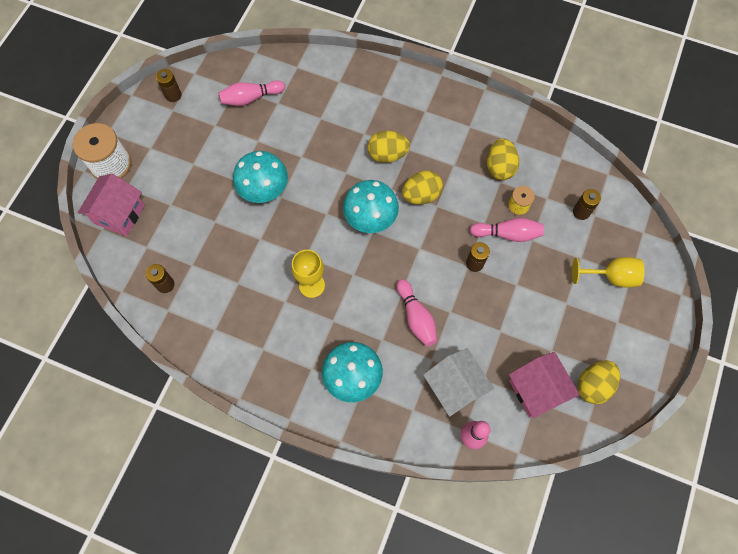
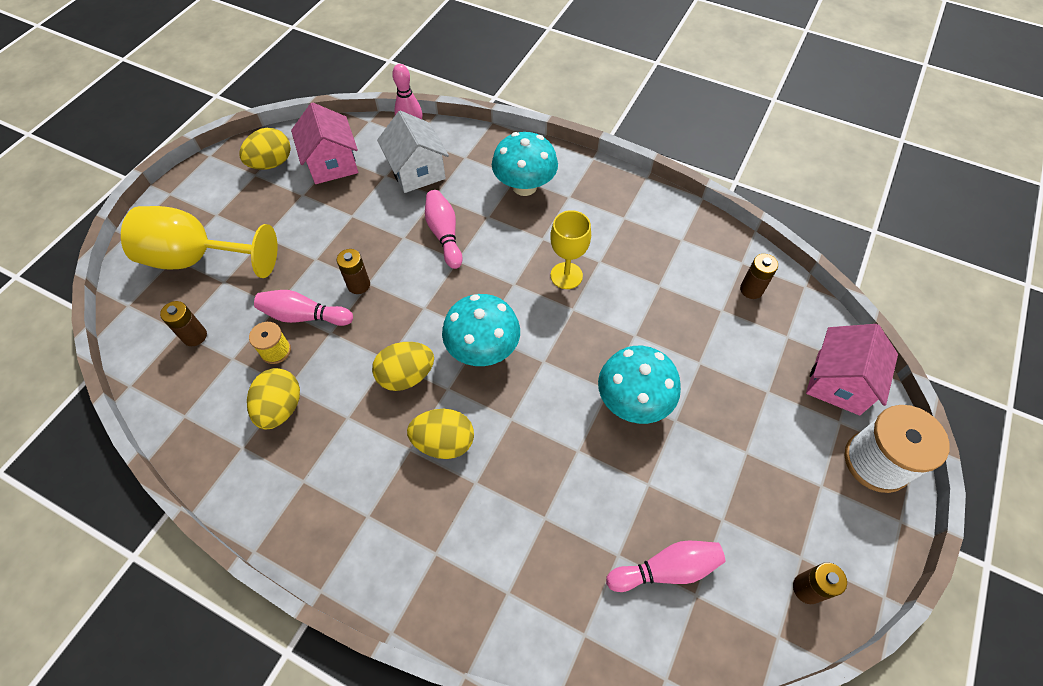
camera: 175 degrees left, 10 degrees down
yellow goblet [572,257,645,288] -> yellow goblet [121,206,278,278], size x1.62

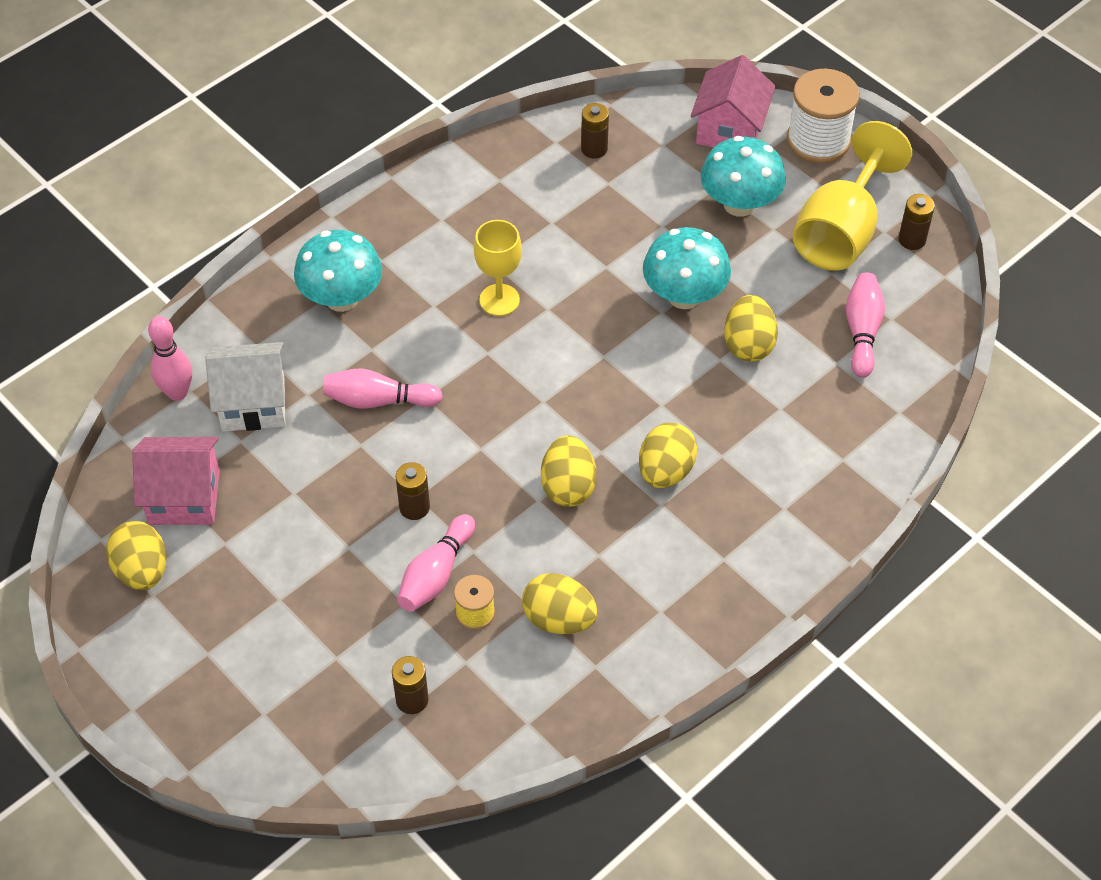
camera: 70 degrees left, 5 degrees down
yellow goblet [121,206,278,278] -> yellow goblet moved to [793,121,912,271]
turquoise mushroom [442,294,520,366] -> turquoise mushroom moved to [700,136,786,217]
pink house [806,324,898,415] -> pink house turned 60 degrees clockwise [691,55,776,148]
none -> yellow egg [724,295,778,362]

